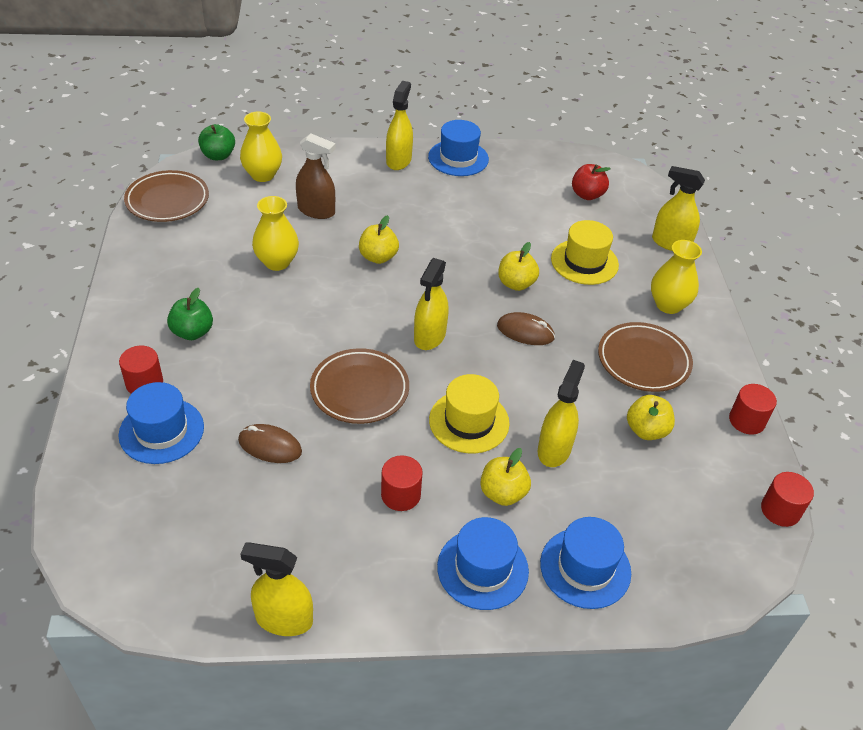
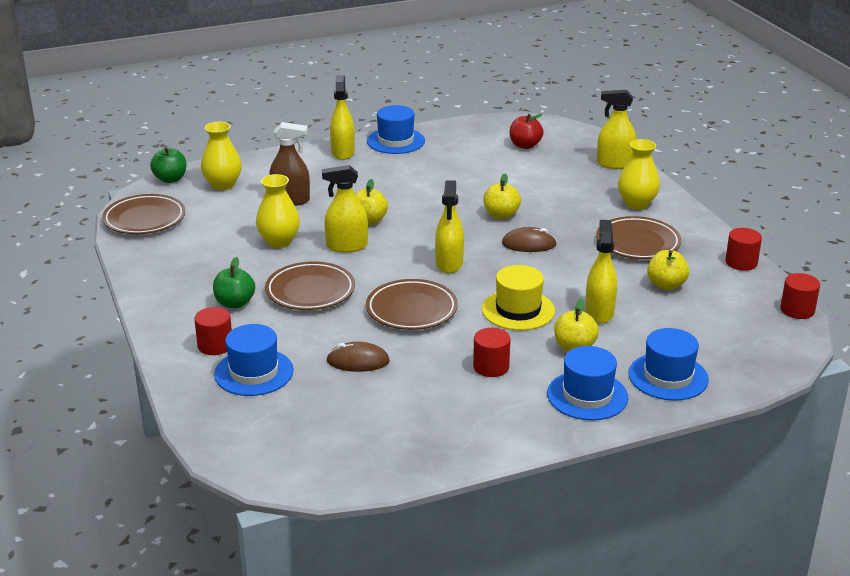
camera: 15 degrees left, 15 degrees down
yellow spray bottle [240,542,313,636] -> yellow spray bottle moved to [322,165,368,253]
yellow hat [551,220,619,285] -> none
none -> brown plate [265,261,355,310]

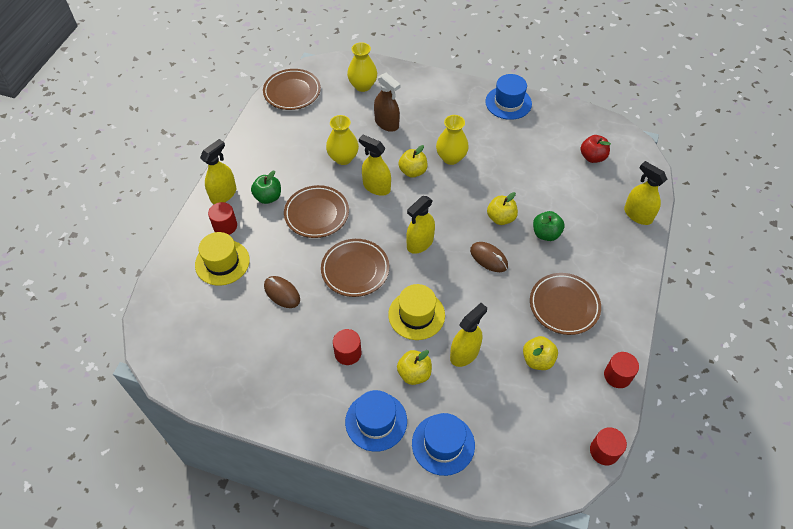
camera: 40 degrees right, 25 degrees up
green apple [150,147,186,183] -> green apple moved to [533,211,565,241]
blue hat [214,324,294,396] -> yellow hat [195,232,250,286]
yellow spray bottle [330,75,355,160] -> yellow spray bottle moved to [200,139,236,204]
yellow vase [618,139,660,210] -> yellow vase moved to [436,115,469,165]

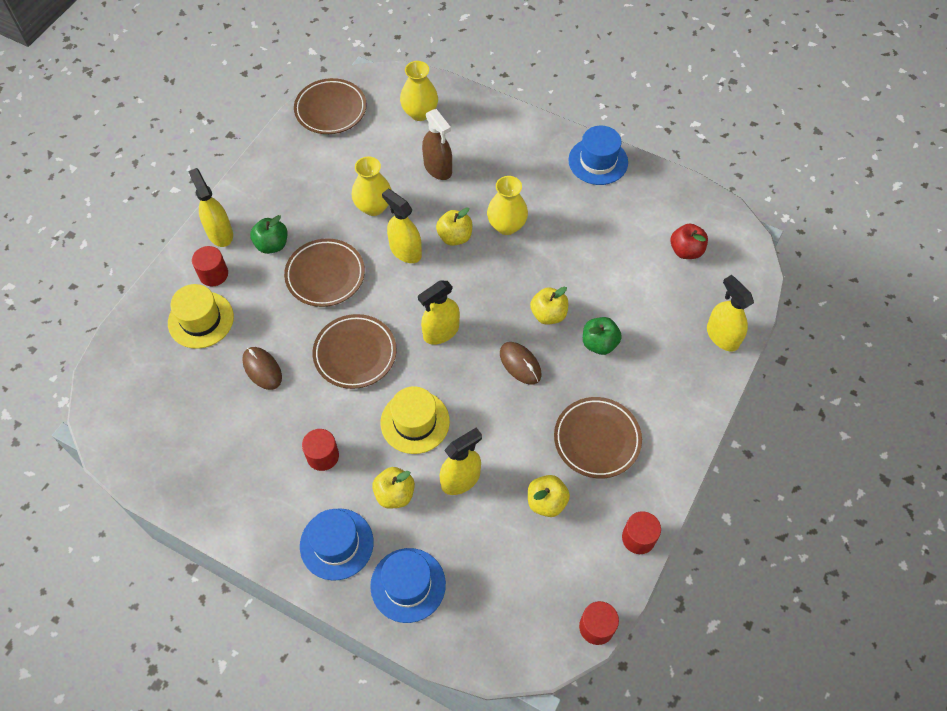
camera: 10 degrees right, 5 degrees up
yellow spray bottle [200,139,236,204] -> yellow spray bottle turned 75 degrees counterclockwise [188,168,233,247]

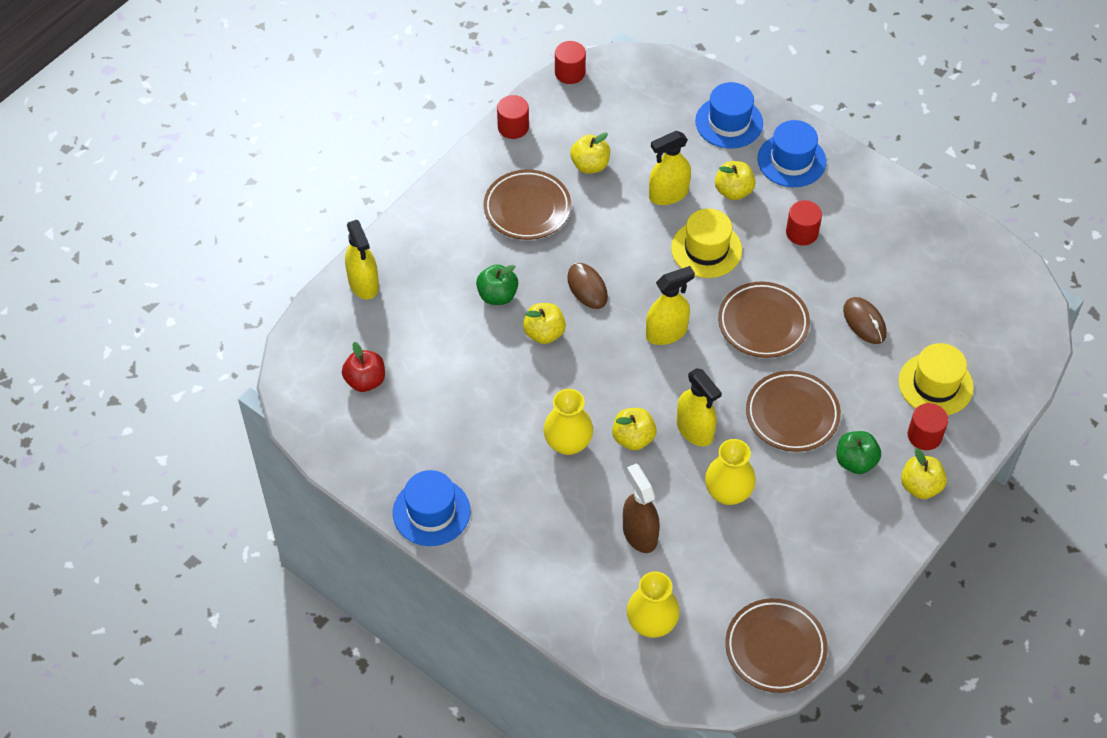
camera: 170 degrees left, 5 degrees down
yellow spray bottle [188,168,233,247] -> yellow apple [901,448,947,499]

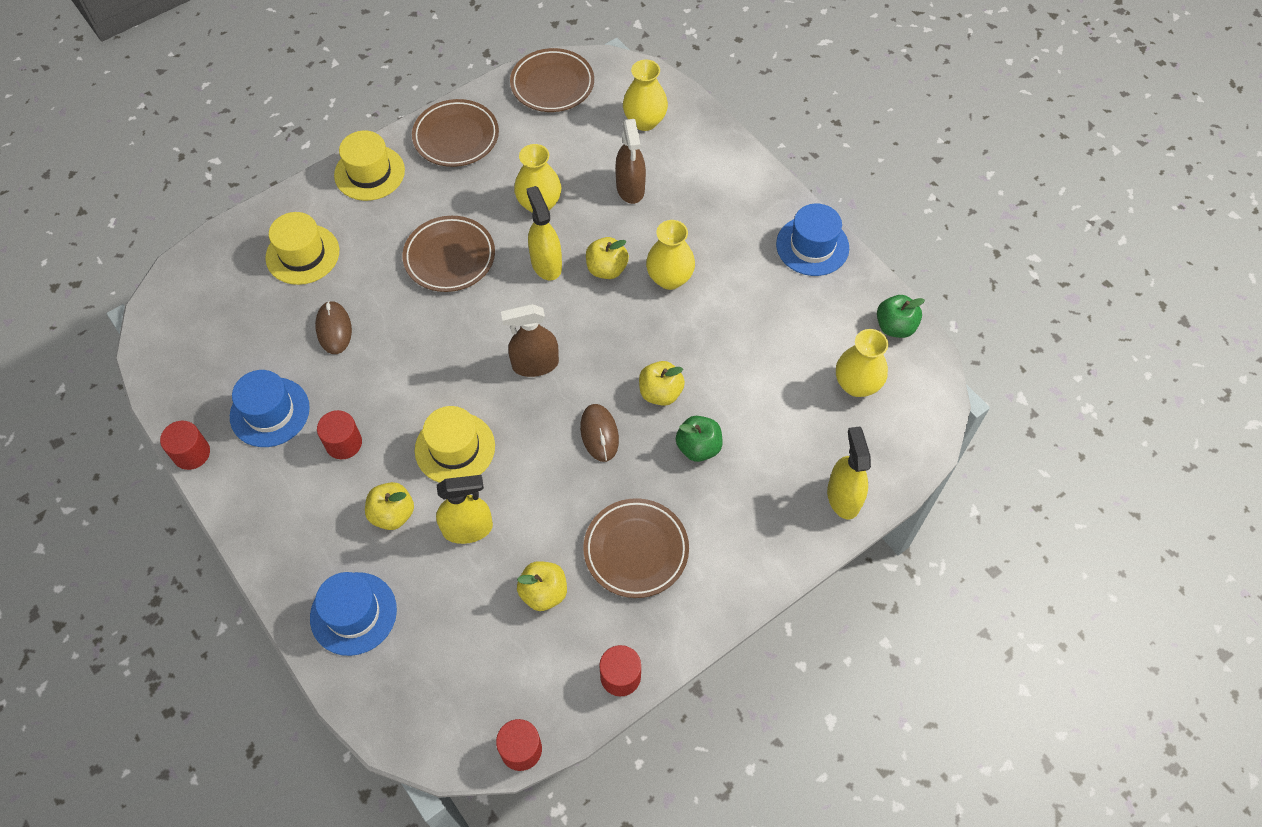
camera: 165 degrees left, 5 degrees up
red apple [342,342,385,392] -> yellow vase [836,329,888,397]
yellow spray bottle [646,266,695,345] -> brown spray bottle [501,304,559,377]
brown plate [718,282,810,358] -> brown plate moved to [412,99,499,167]
blue hat [757,120,826,187] -> blue hat moved to [230,370,310,447]
green apple [836,431,881,474] -> green apple moved to [877,295,925,338]
yellow apple [901,448,947,499] -> yellow hat [334,130,405,201]
red cylinder [908,403,948,450] -> red cylinder moved to [160,421,210,470]

